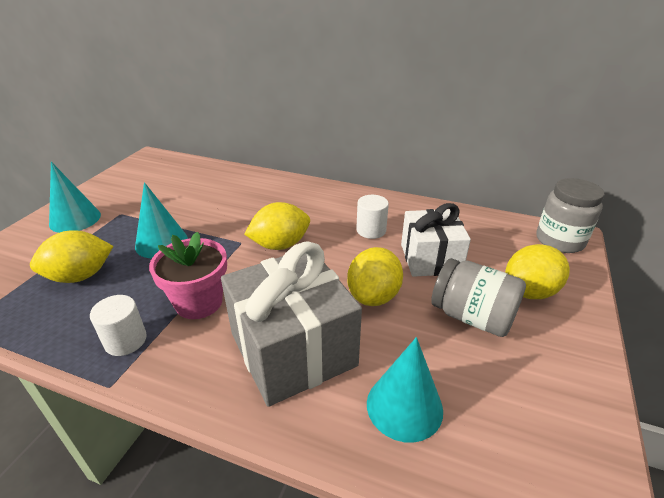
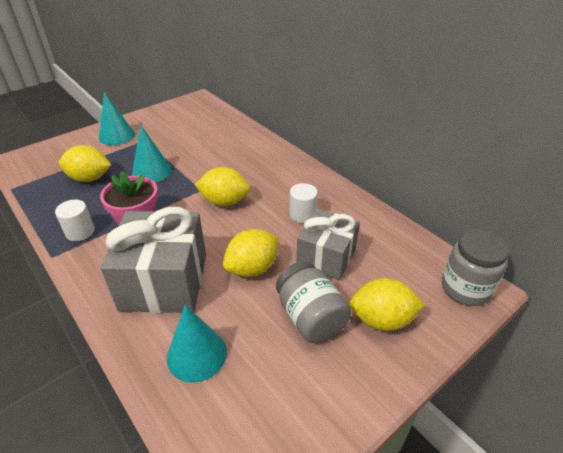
camera: 30 degrees right, 5 degrees up
white gift [401,203,471,277] -> grey gift [296,209,360,280]

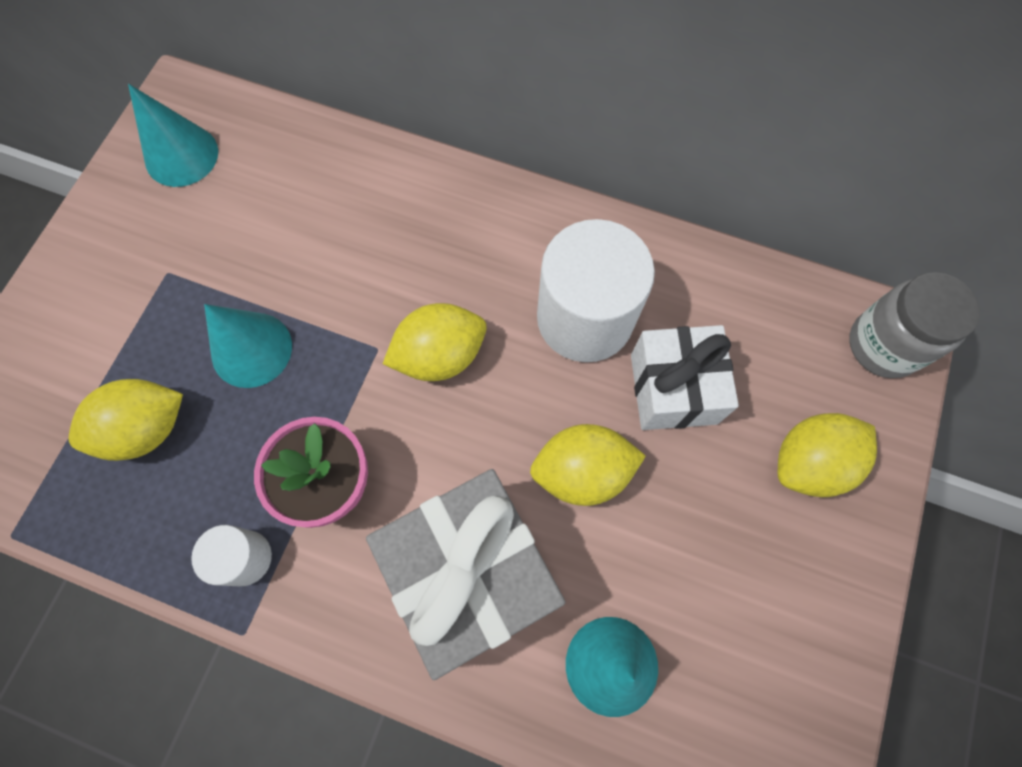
camera: 30 degrees left, 30 degrees up
turquoise cone [99,92,135,145] -> turquoise cone moved to [128,84,218,187]
yellow lemon [223,229,279,277] -> yellow lemon turned 60 degrees clockwise [530,424,646,506]
grey jar [276,261,351,343] -> none
white cylinder [289,183,318,223] -> white cylinder [537,219,655,362], size x2.00
grey gift [296,209,360,280] -> white gift [631,325,739,430]

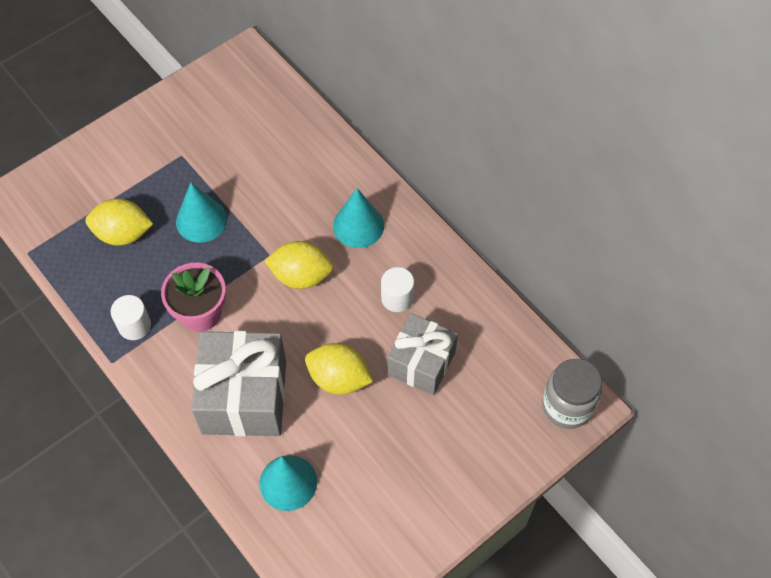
camera: 30 degrees right, 10 degrees down
turquoise cone [128,84,218,187] -> turquoise cone moved to [333,188,384,248]
white cylinder [537,219,655,362] -> white cylinder [381,267,414,312], size x0.50
white gift [631,325,739,430] -> grey gift [387,313,458,395]
yellow lemon [778,413,877,497] -> none

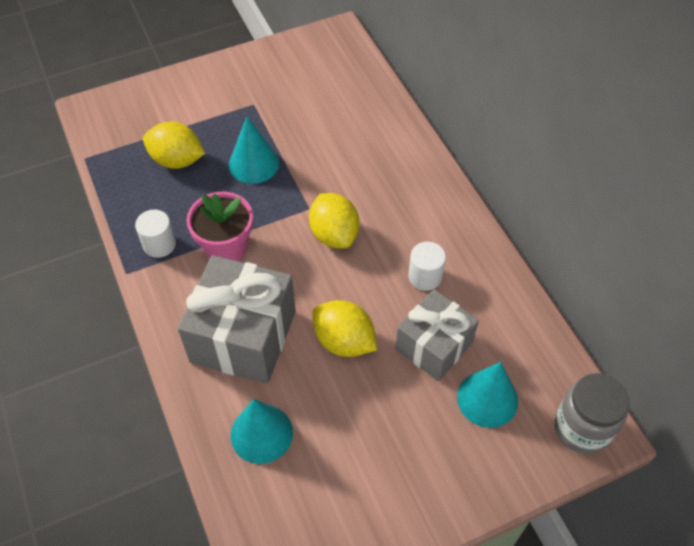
camera: 15 degrees right, 5 degrees down
yellow lemon [264,241,333,289] -> yellow lemon turned 45 degrees clockwise [309,193,359,249]
turquoise cone [333,188,384,248] -> turquoise cone moved to [457,362,518,428]

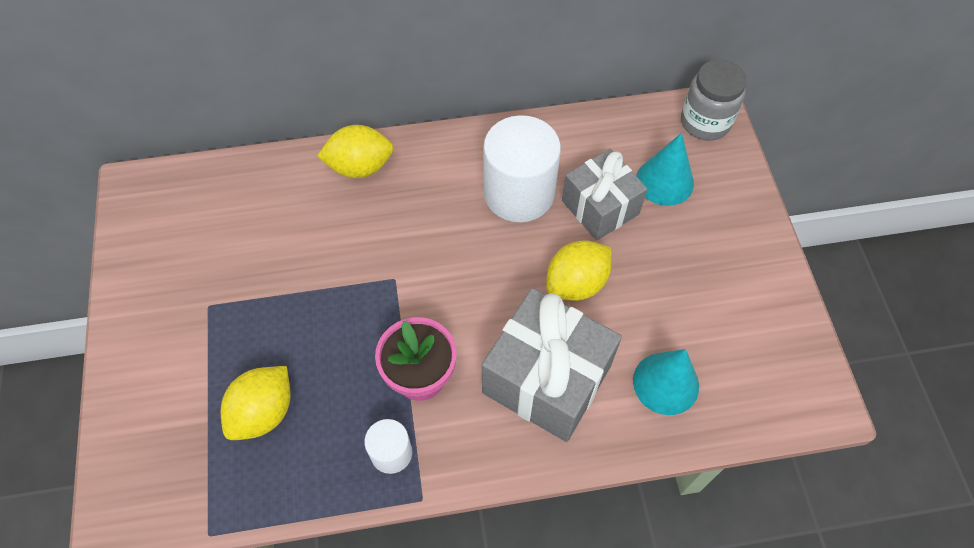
camera: 75 degrees left, 5 degrees up
turquoise cone [229,116,279,184] -> none
yellow lemon [309,193,359,249] -> yellow lemon moved to [317,125,394,178]
white cylinder [408,242,446,291] -> white cylinder [483,115,561,222], size x2.00

